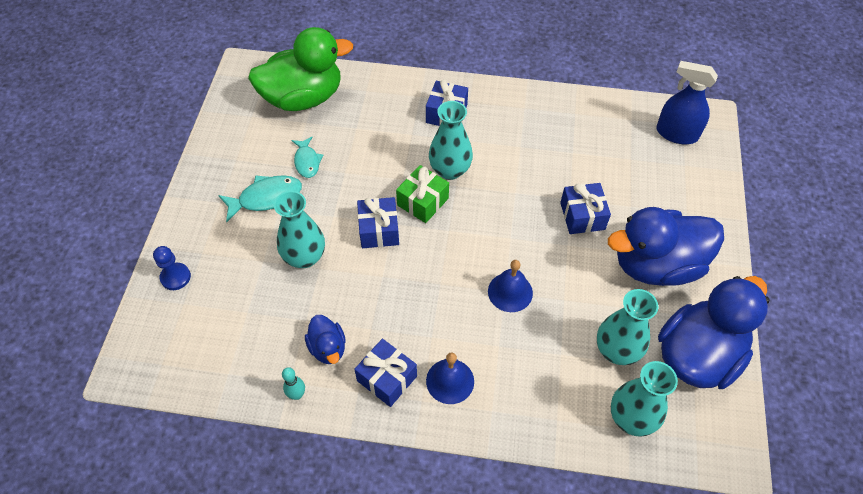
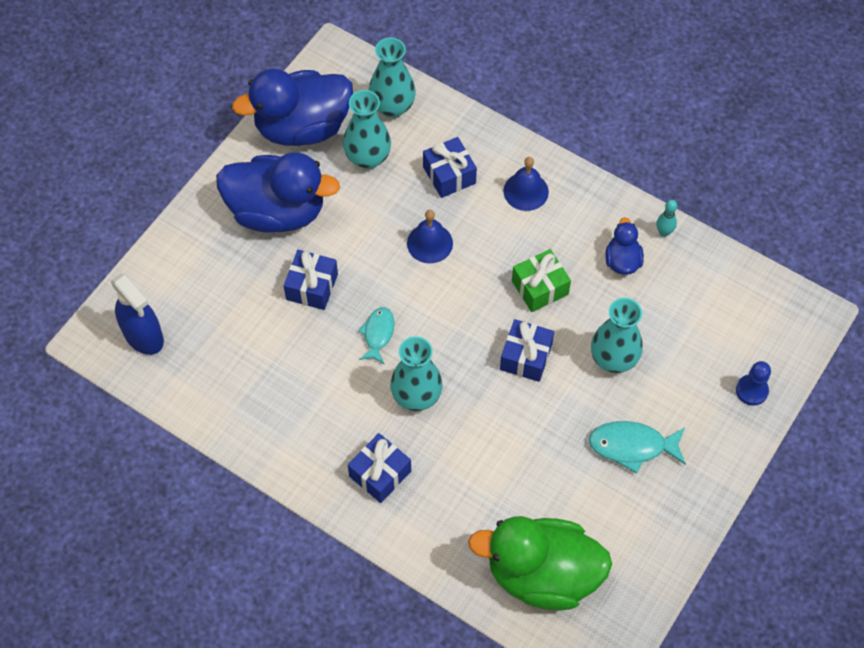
camera: 155 degrees left, 5 degrees up
turquoise fish [291,137,323,178] -> turquoise fish moved to [358,307,395,364]
blue gift [354,339,417,407] -> blue gift moved to [423,137,477,198]
green gift [396,165,449,223] -> green gift moved to [512,249,571,312]

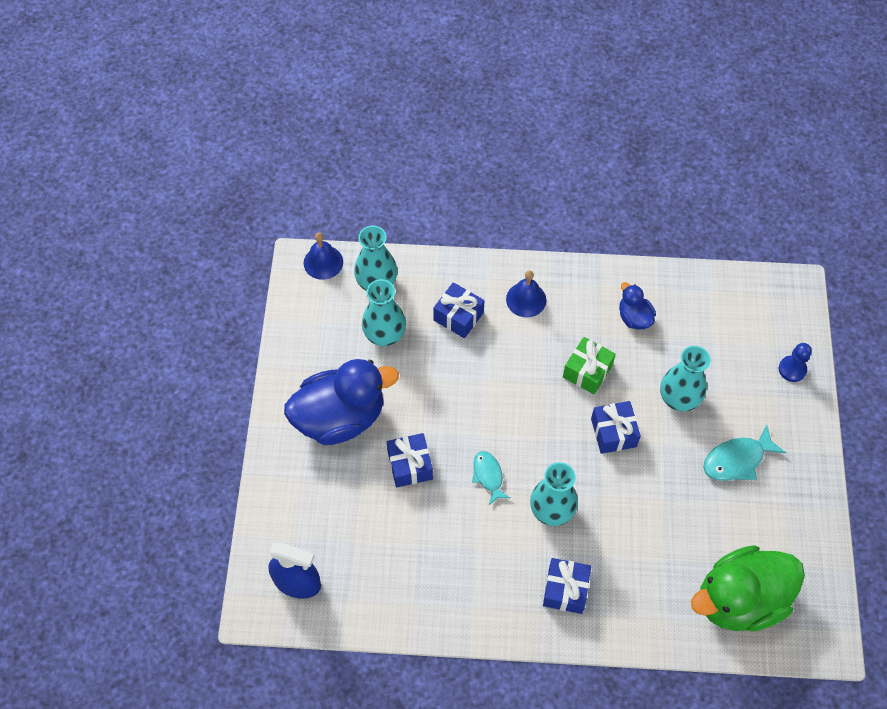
camera: 30 degrees left, 0 degrees up
blue duck [232,69,353,146] -> none
blue bell [407,210,453,263] -> blue bell moved to [304,232,343,280]
turquoise bowling pin [656,200,677,237] -> none

